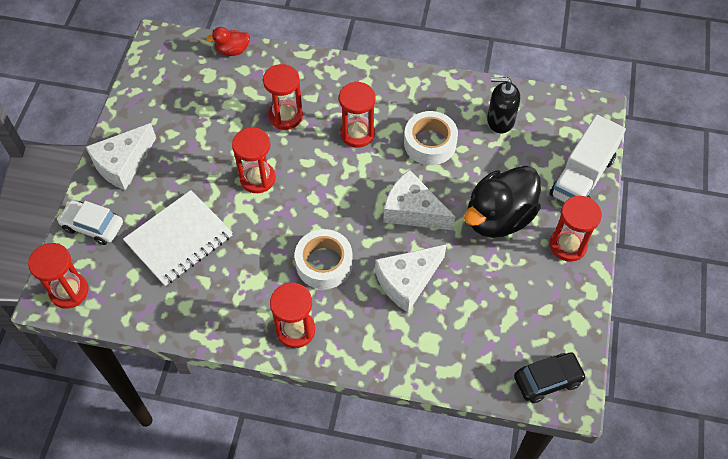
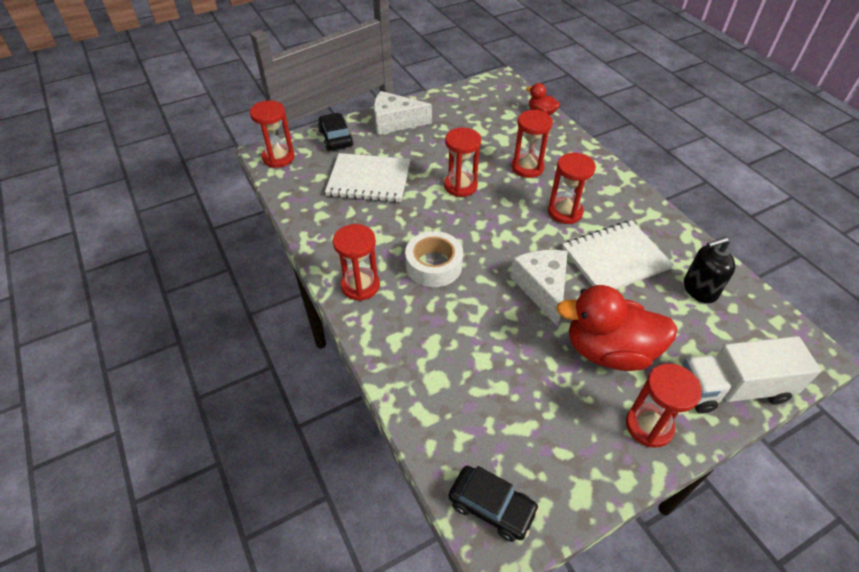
camera: 50 degrees right, 10 degrees down
white car [57,200,123,245] -> black car [318,113,354,151]
white cheese [375,244,447,312] -> none
white tape [404,111,458,165] -> white notebook [562,220,674,289]
black duck [464,166,541,238] -> red duck [556,285,677,371]
black soap dispenser [487,77,520,133] -> black soap dispenser turned 75 degrees counterclockwise [684,237,735,303]

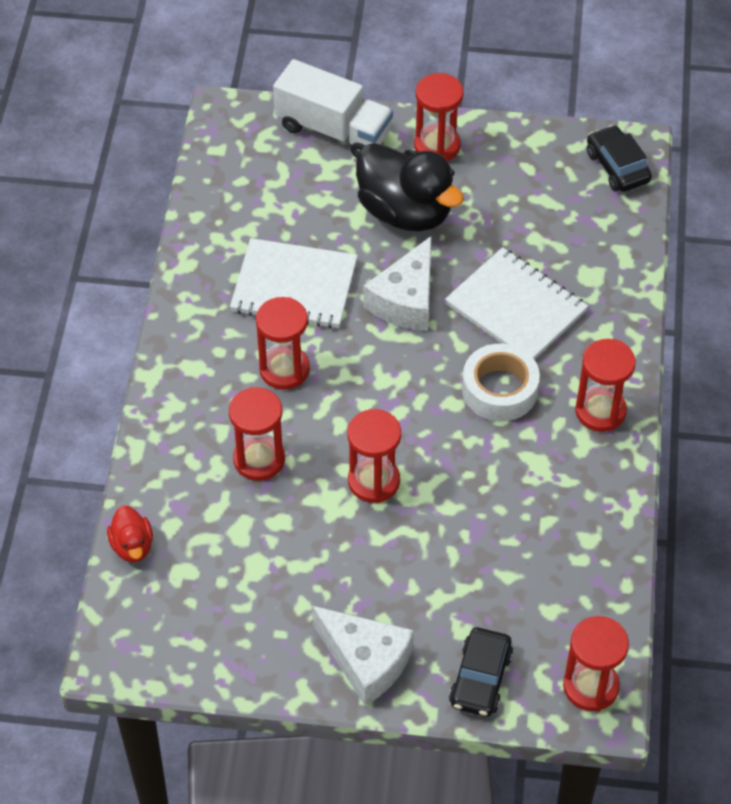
camera: 145 degrees left, 5 degrees up
white notebook [325,153,411,202] -> white notebook moved to [445,247,588,360]
red duck [556,285,677,371] -> black duck [356,143,464,232]
black soap dispenser [684,237,735,303] -> none

